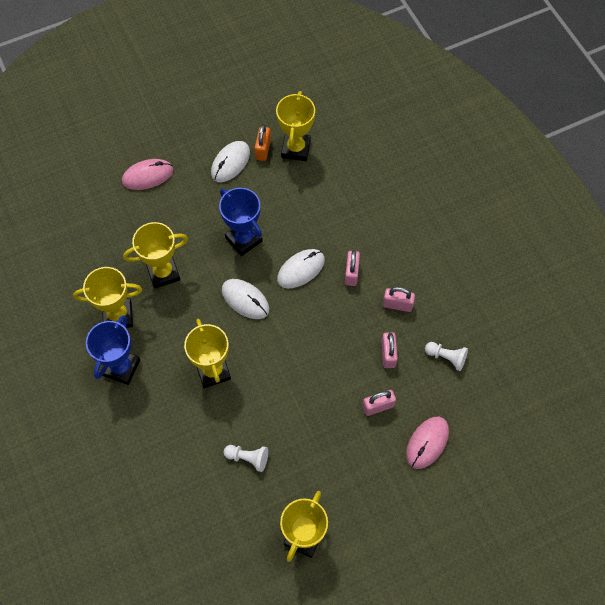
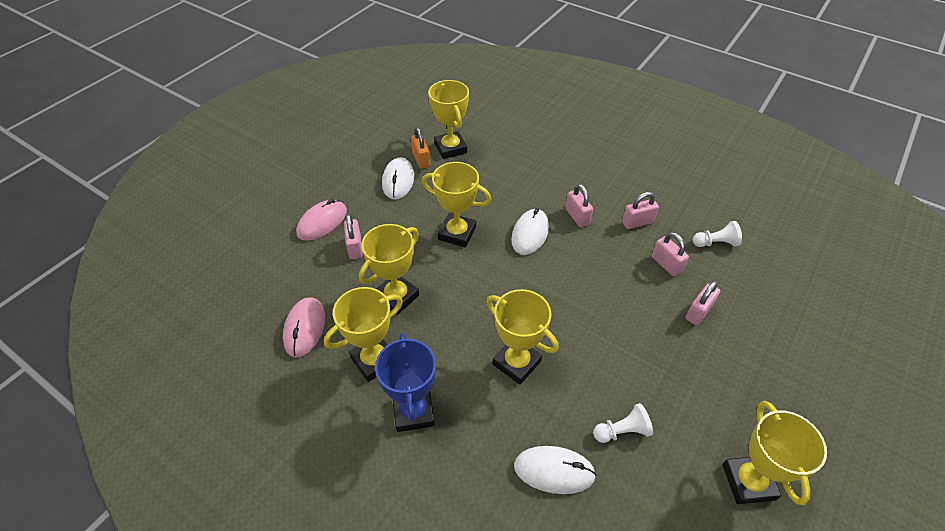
camera: 30 degrees left, 15 degrees down
blue trophy [219,188,263,256] -> yellow trophy [422,162,491,248]
white mouse [222,279,269,319] -> white mouse moved to [514,446,596,494]
pink mouse [406,417,449,469] -> pink mouse moved to [283,297,325,357]
none -> pink padlock [344,214,363,259]

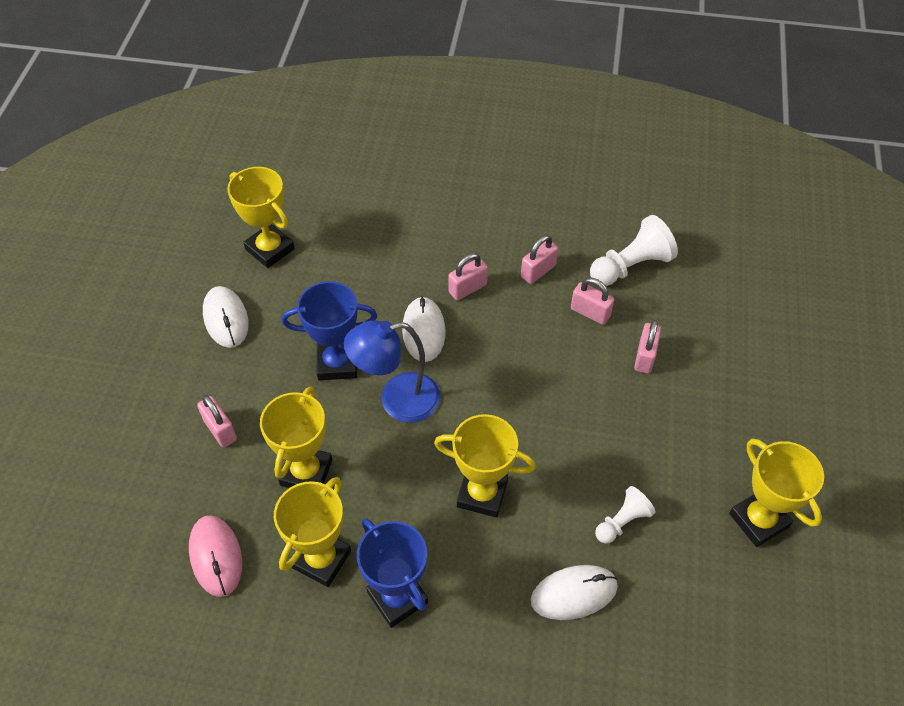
camera: 25 degrees left, 5 degrees up
pink mouse [296,199,347,241] -> none
orange padlock [411,128,430,169] -> none
yellow trophy [422,162,491,248] -> blue trophy [282,281,377,380]
pink padlock [565,184,593,227] -> pink padlock turned 75 degrees counterclockwise [448,253,488,300]
white pawn [693,221,742,247] -> white pawn [590,215,678,286], size x1.64
none -> blue lamp [344,320,441,423]

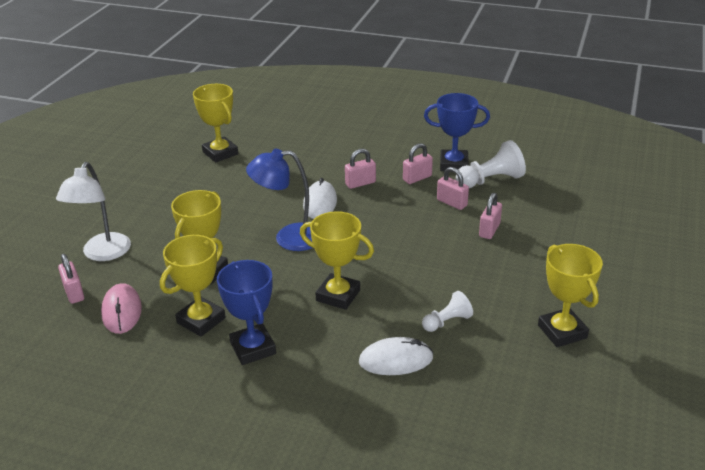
camera: 10 degrees right, 20 degrees down
pink padlock [197,395,237,448] -> pink padlock moved to [58,254,84,304]
white mouse [203,286,249,348] -> none
blue trophy [282,281,377,380] -> blue trophy moved to [424,93,490,171]
none -> white lamp [56,162,131,261]

